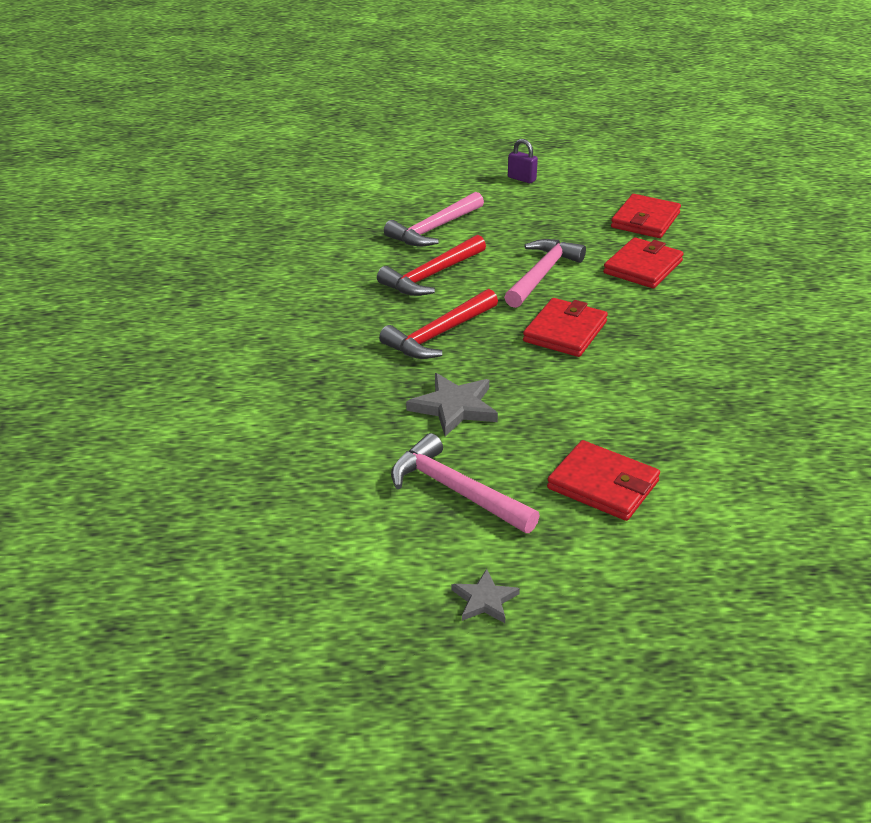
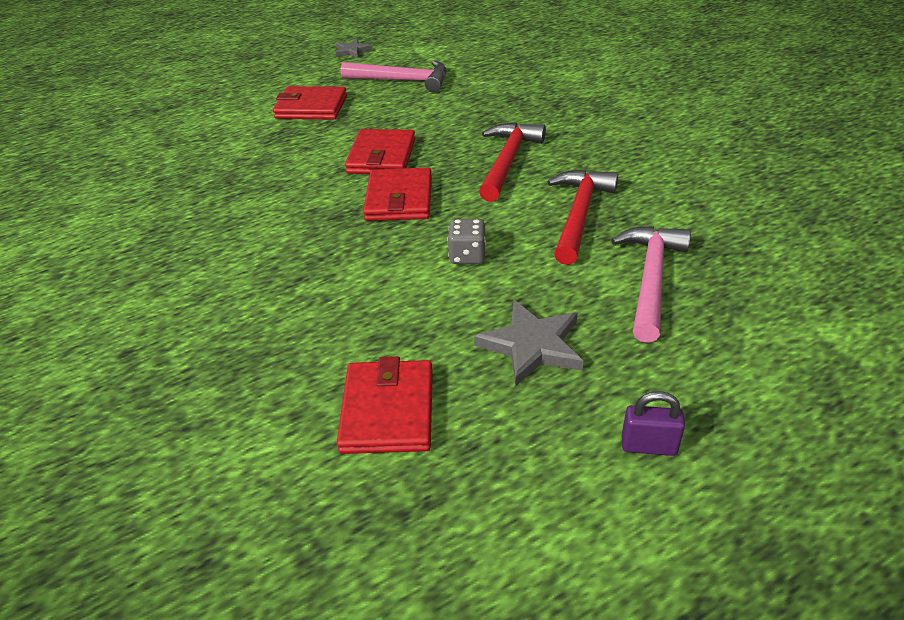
camera: 155 degrees right, 5 degrees up
grey star [406,373,498,436] -> grey star moved to [474,300,583,387]
pink hammer [504,239,586,308] -> grey dice [448,219,486,264]
red wallet [603,237,684,288] -> red wallet moved to [345,129,415,174]

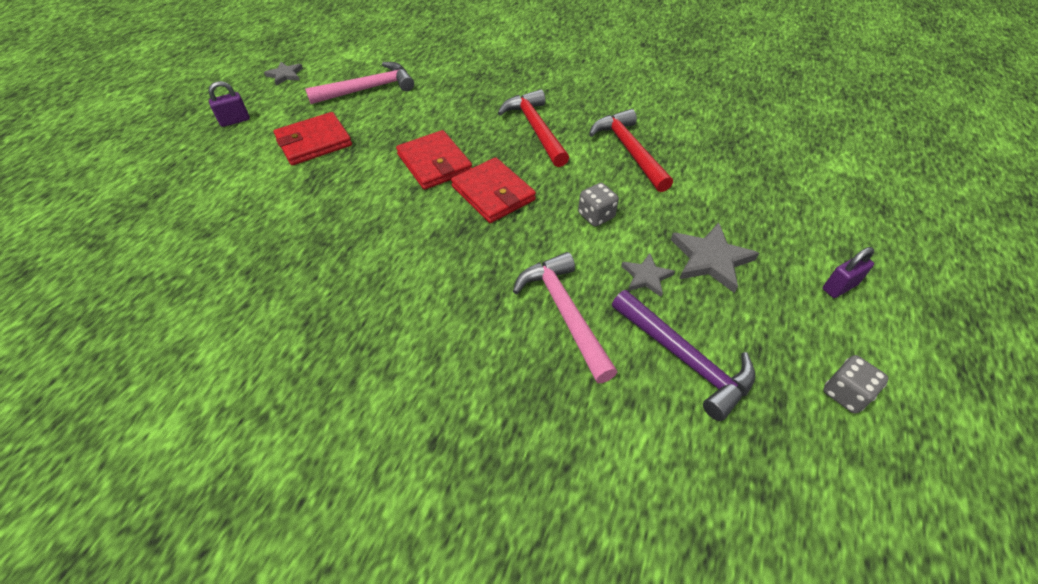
camera: 40 degrees left, 10 degrees up
red wallet [337,356,433,454] -> purple hammer [612,290,756,421]
pink hammer [611,226,691,343] -> pink hammer moved to [513,252,617,383]
none -> purple padlock [208,81,250,127]
none -> grey star [621,253,675,297]
none -> grey dice [823,355,889,414]

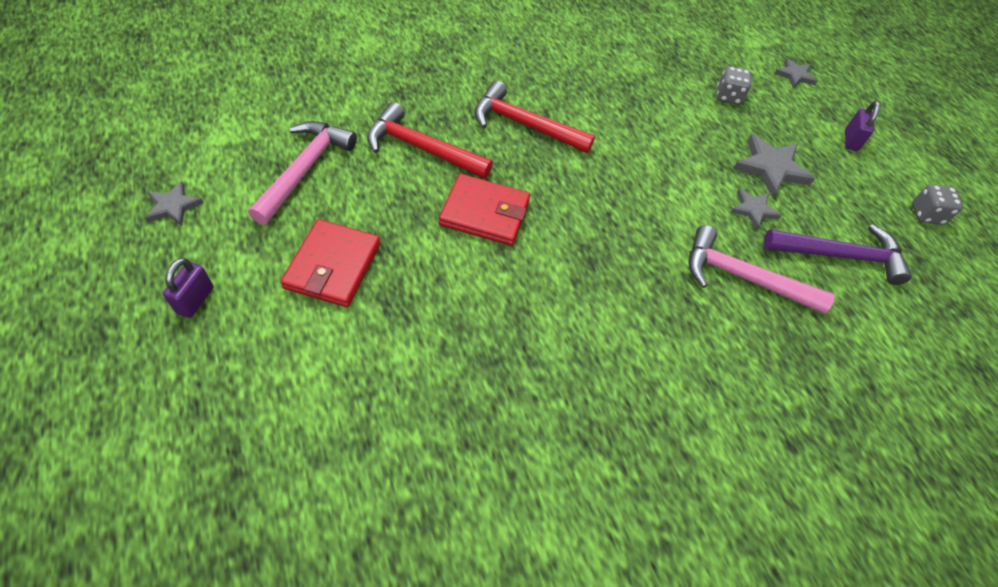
camera: 50 degrees left, 5 degrees up
red wallet [451,157,536,223] -> none
grey dice [578,183,619,227] -> grey dice moved to [717,66,751,105]
red hammer [589,109,673,192] -> red hammer moved to [367,102,493,179]
none -> grey star [774,58,817,88]

